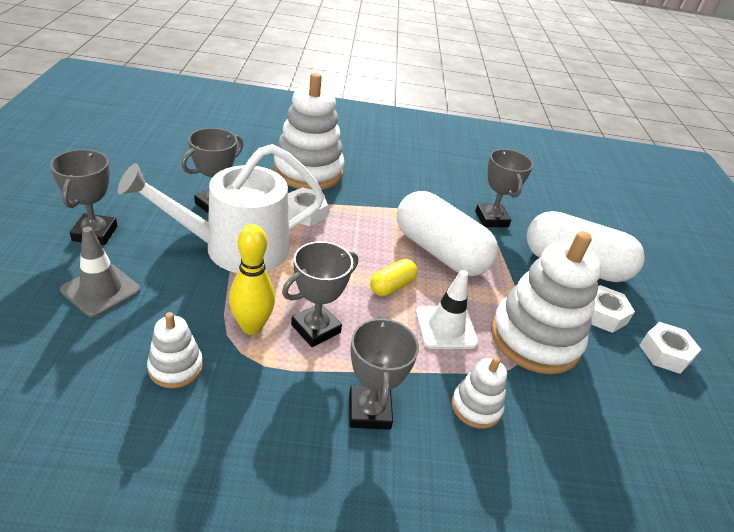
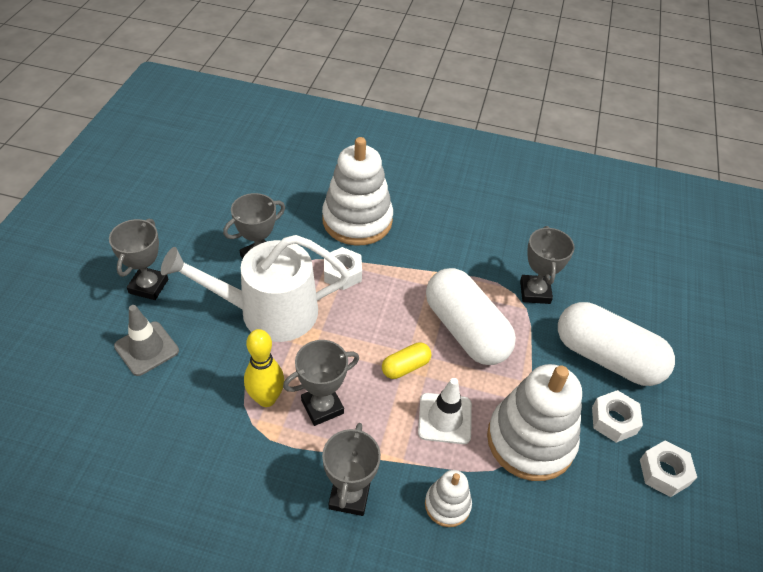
camera: 15 degrees right, 10 degrees up
white stacking toy [147,312,203,388] -> none

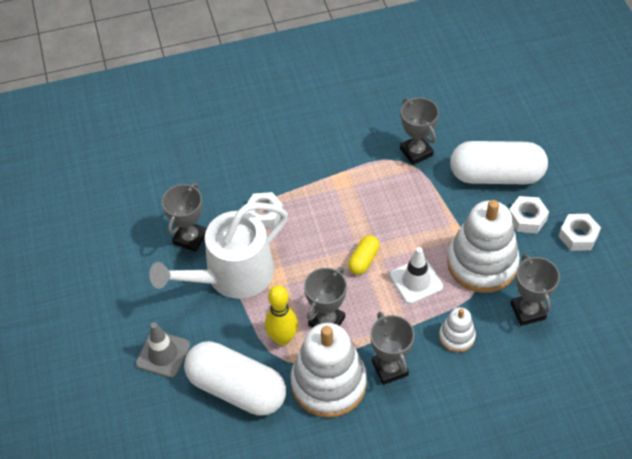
camera: 25 degrees left, 5 degrees up
grey trophy [109,218,168,300] -> grey trophy moved to [511,254,560,326]
white stacking toy [322,137,393,246] -> white stacking toy moved to [290,323,367,418]
white capsule [426,268,516,365] -> white capsule moved to [184,341,286,415]

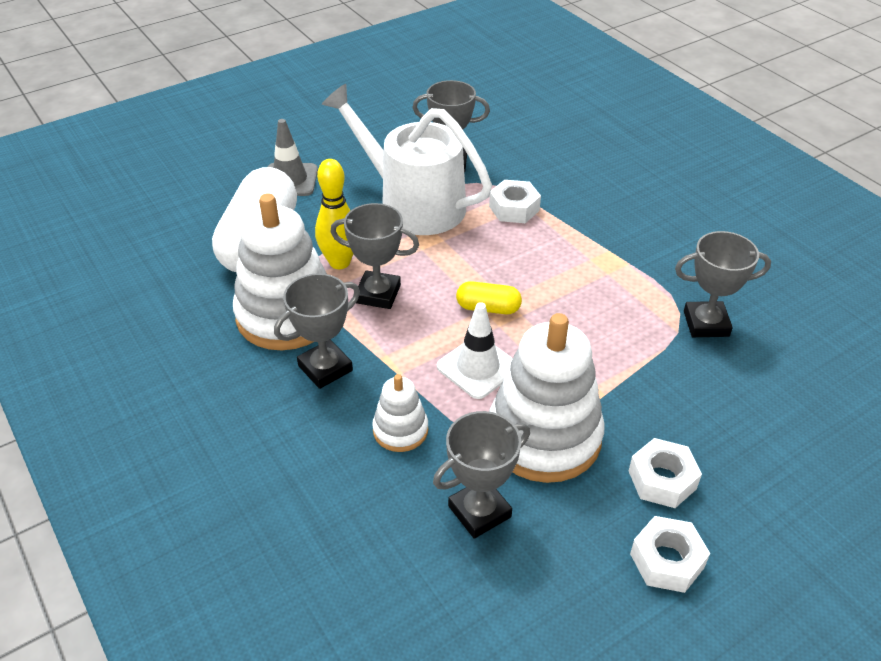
camera: 70 degrees right, 10 degrees down
grey trophy [400,97,439,165] -> grey trophy turned 45 degrees clockwise [675,231,771,337]
white capsule [450,141,548,184] -> none

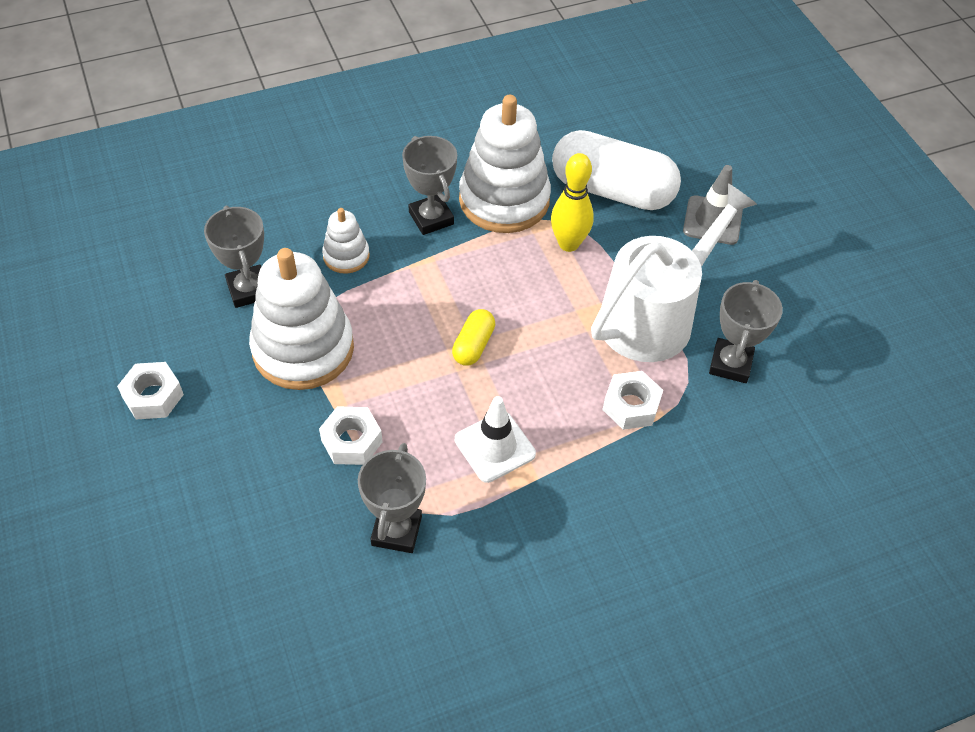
camera: 100 degrees right, 10 degrees up
grey trophy [330,203,419,309] -> none
white traffic cone [437,302,513,399] -> white traffic cone moved to [455,396,536,483]
white nut [629,438,702,508] -> white nut moved to [319,406,383,465]

